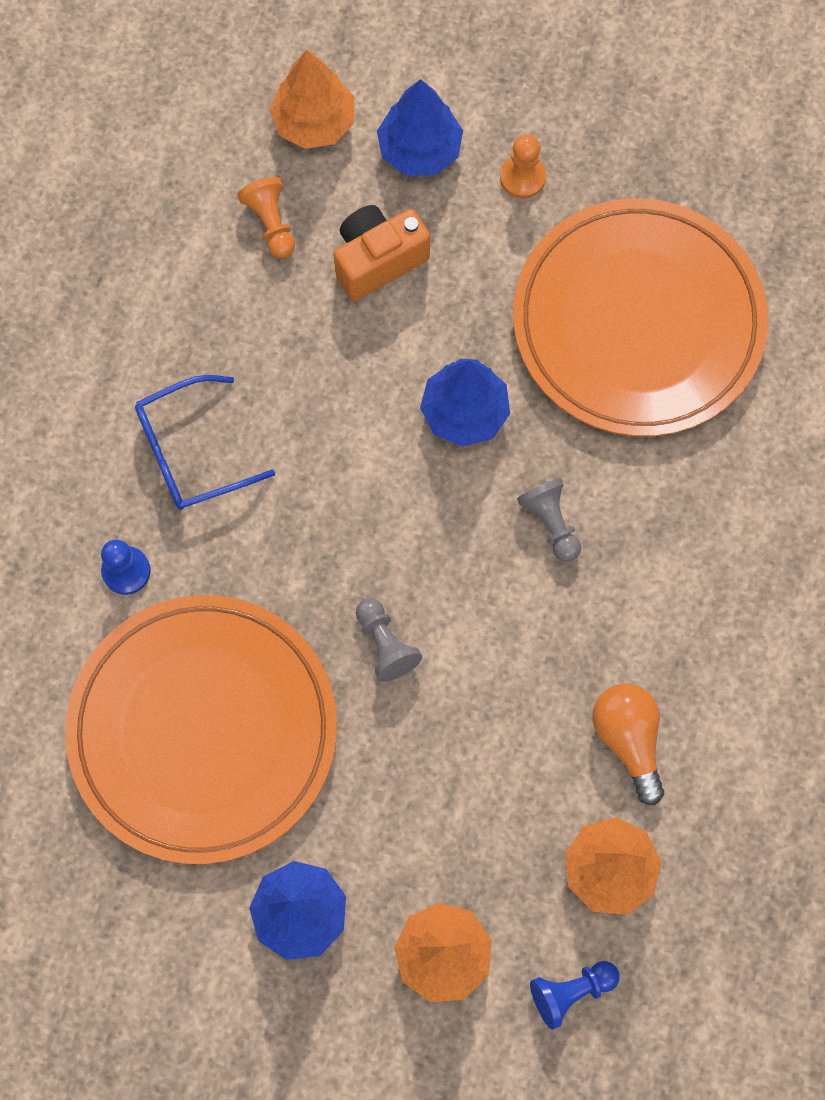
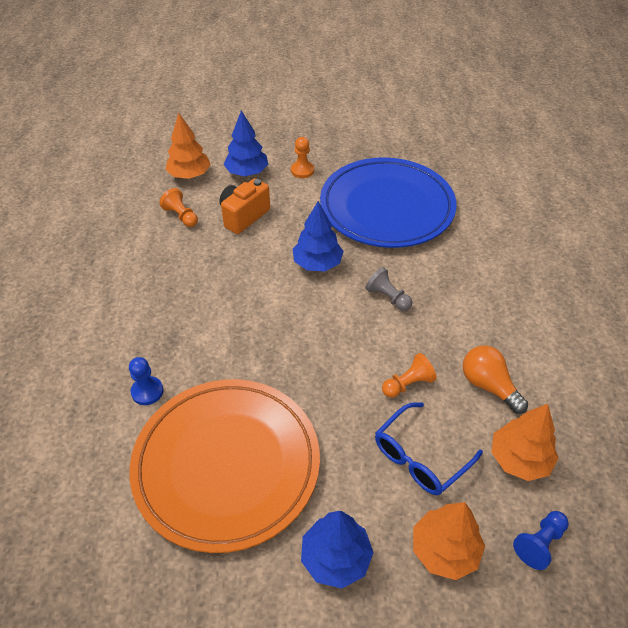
camera: 20 degrees left, 25 degrees down
blue glasses [135,375,276,510] -> blue glasses moved to [375,402,483,495]
grey pawn [356,598,422,682] -> none
orange plate [513,198,768,437] -> blue plate [320,157,456,248]
none -> orange pawn [382,353,437,398]

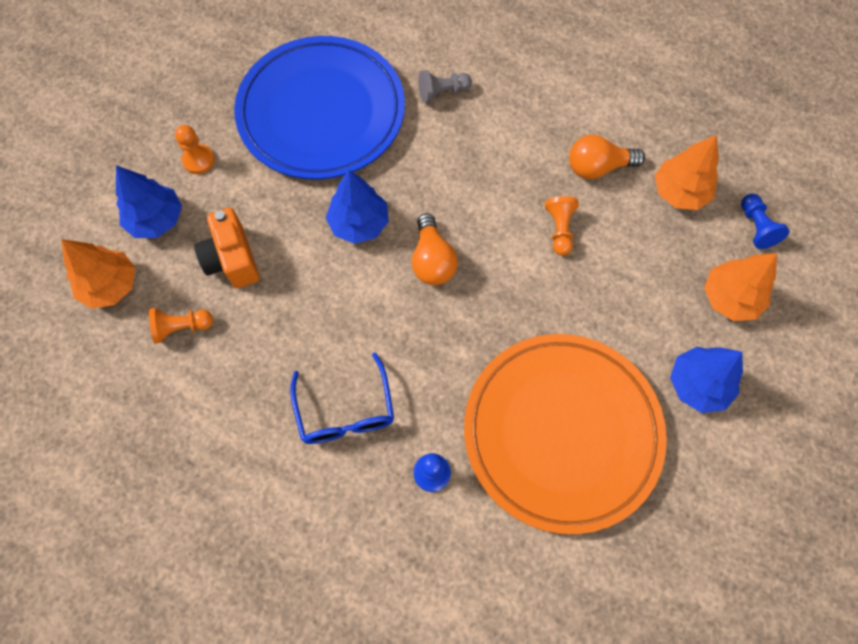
camera: 60 degrees left, 20 degrees up
grey pawn [366,267,412,311] -> grey pawn moved to [419,70,472,103]
blue glasses [375,402,483,495] -> blue glasses moved to [290,353,394,444]
none -> orange light bulb [412,213,458,285]

